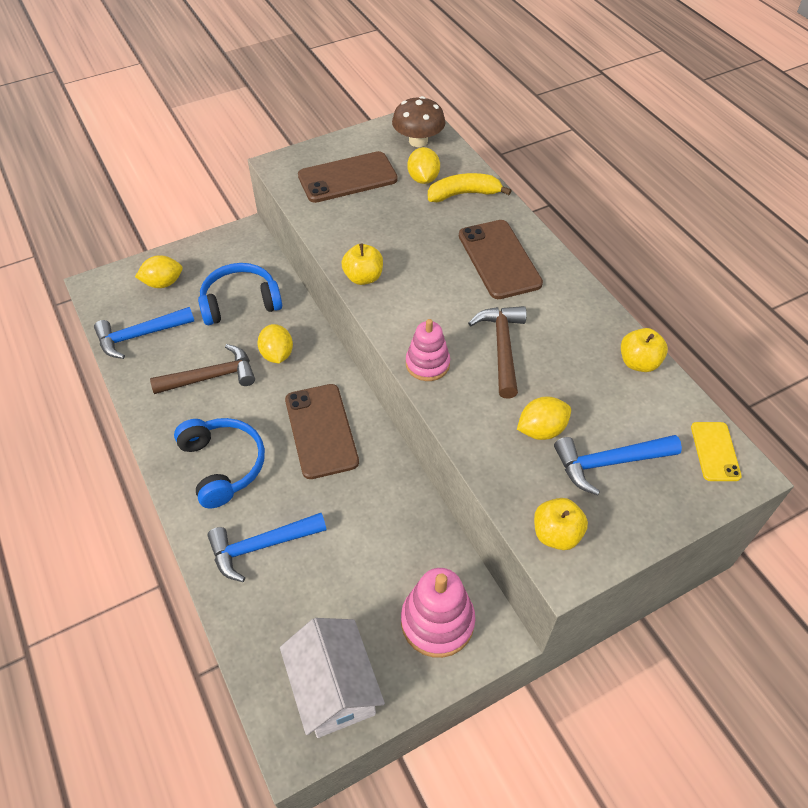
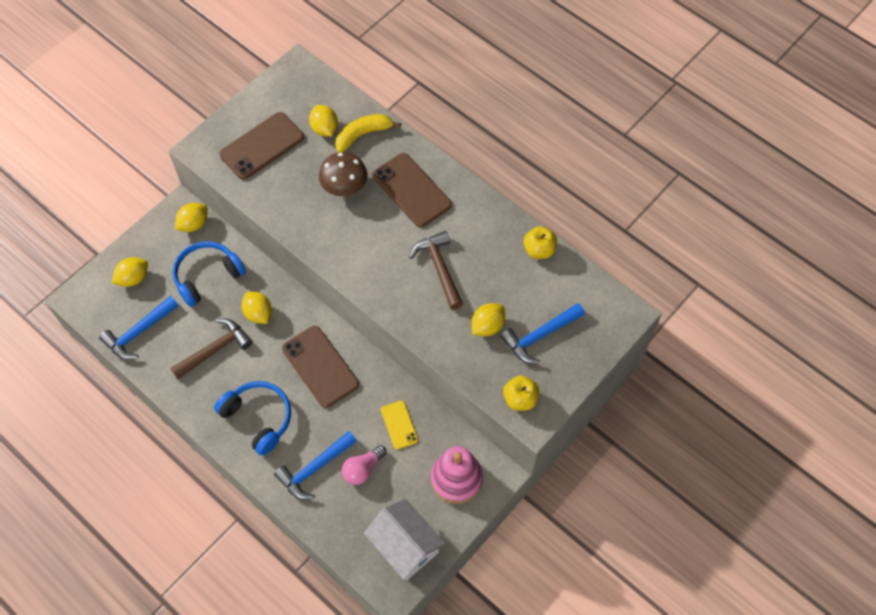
camera: 20 degrees left, 10 degrees up
yellow apple [342,243,383,285] -> none
brown mushroom [392,96,446,147] -> brown mushroom moved to [319,152,368,196]
pink stacking toy [406,319,450,381] -> none
yellow phone [691,422,742,481] -> yellow phone moved to [381,400,418,450]
none -> yellow lemon [175,203,208,232]
none -> pink light bulb [342,445,386,485]

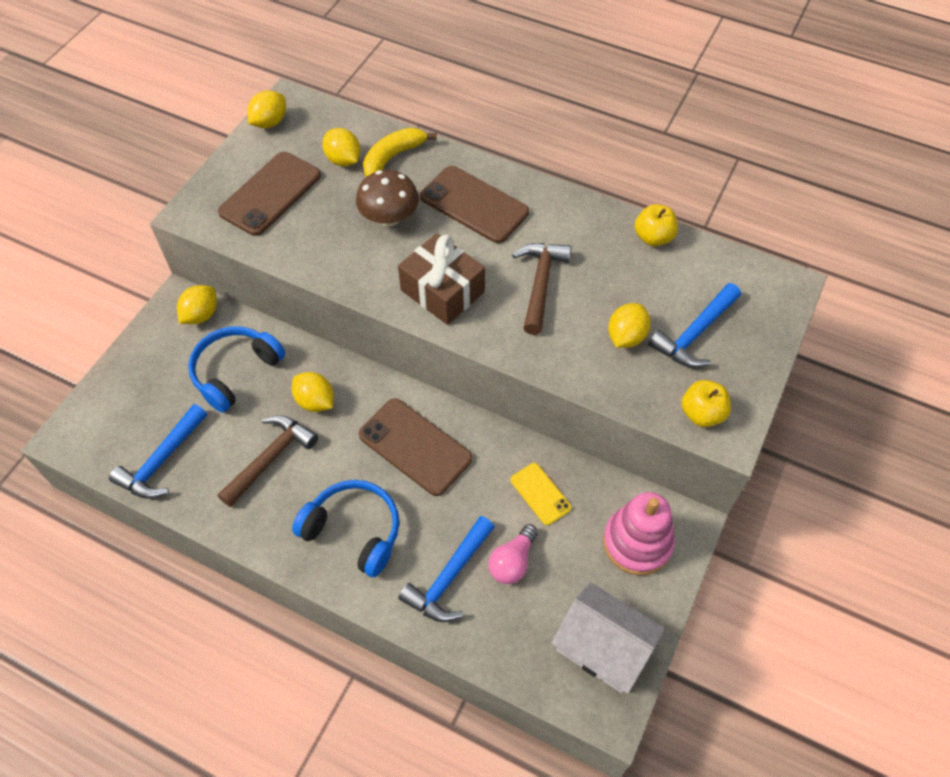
camera: 15 degrees left, 5 degrees down
yellow lemon [112,257,148,287] -> yellow lemon moved to [247,91,286,128]
brown hammer [409,231,463,310] -> brown hammer turned 45 degrees clockwise [512,243,571,335]
none -> brown gift [398,233,485,325]

